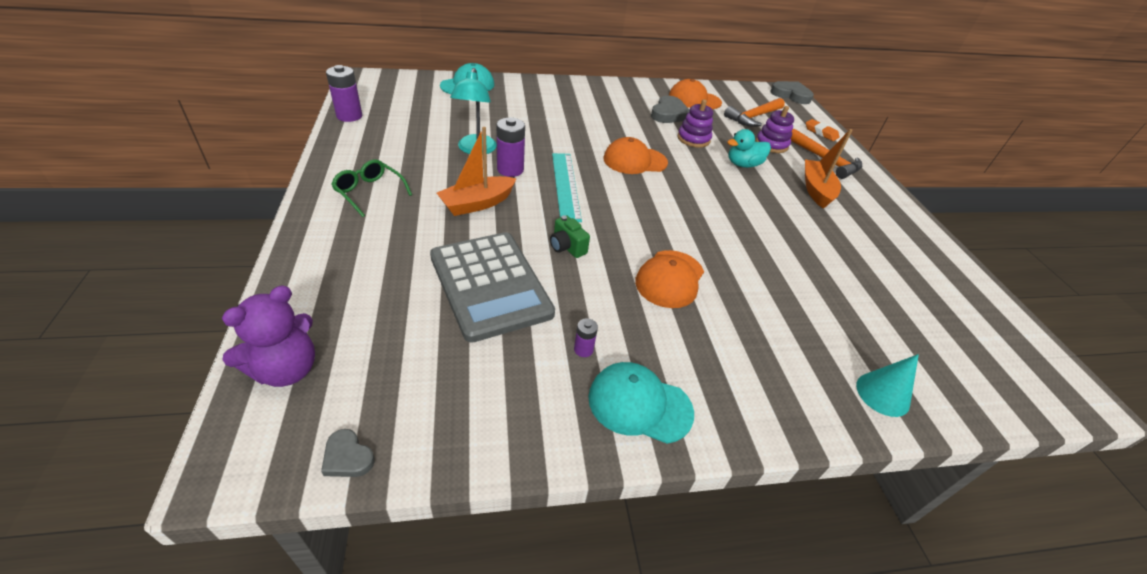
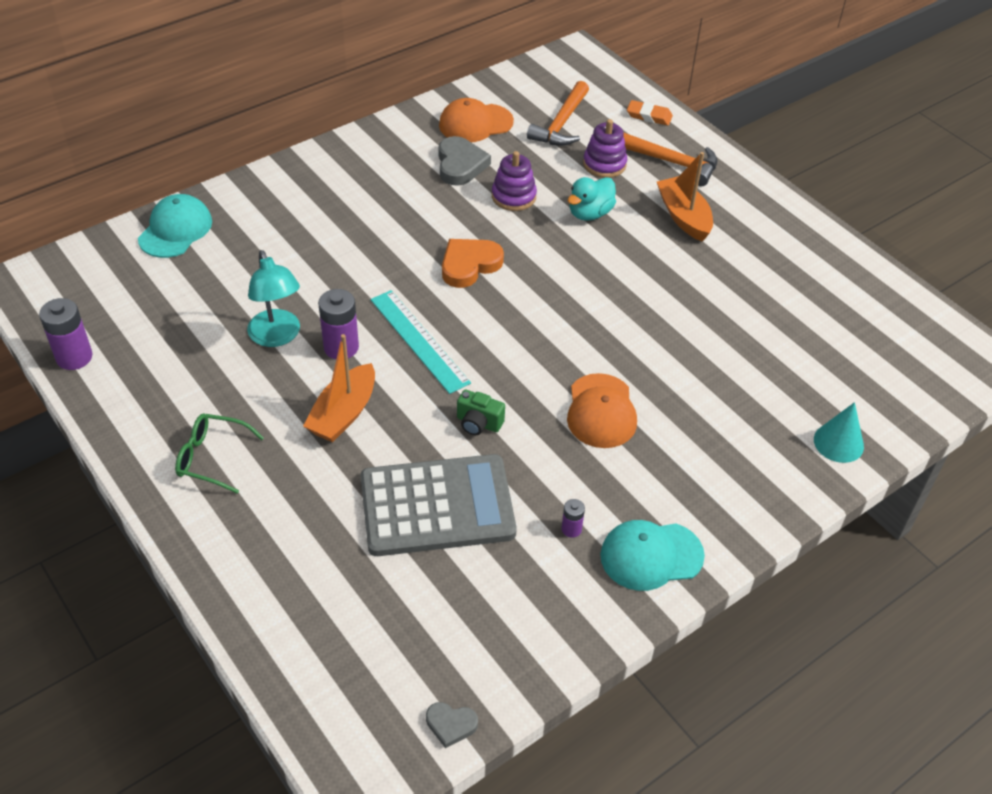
camera: 25 degrees left, 5 degrees up
purple teddy bear [222,286,315,387] -> none
grey calculator [430,232,555,343] -> grey calculator turned 45 degrees counterclockwise [360,454,517,556]
orange cap [604,137,668,174] -> orange heart [442,239,504,288]
grey heart [770,81,814,104] -> none

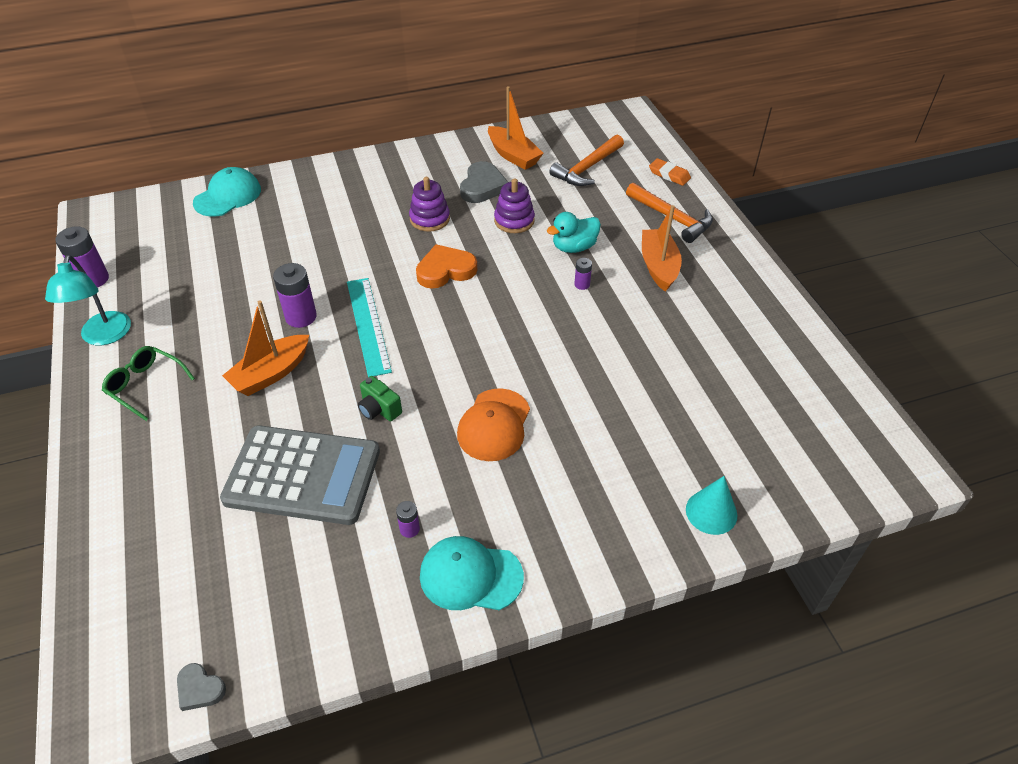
camera: 20 degrees right, 0 degrees up
turquoise lamp [247,250,300,347] -> turquoise lamp moved to [45,255,131,345]
orange cap [439,98,514,142] -> orange boat [488,86,544,170]
purple stacking toy [583,119,627,178] -> purple stacking toy moved to [409,177,450,232]
none -> purple battery [574,258,592,290]

